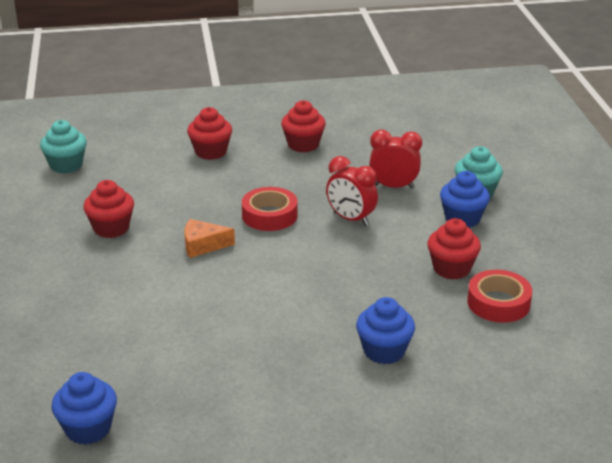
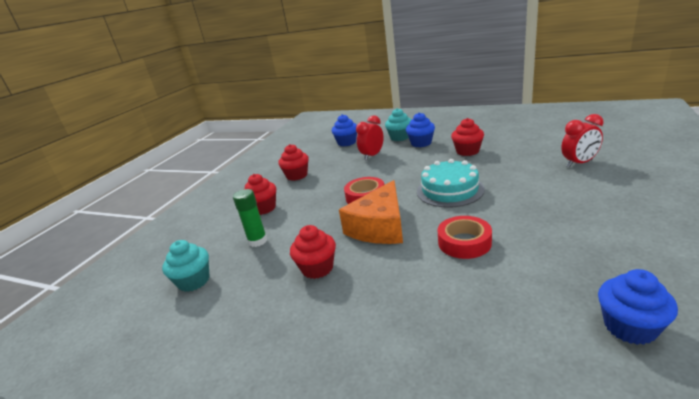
camera: 55 degrees left, 5 degrees down
orange cheese [185,219,235,258] -> orange cheese [339,180,403,244], size x1.90
red clock [326,156,378,226] -> red clock moved to [561,114,604,168]
blue cupcake [356,297,415,364] -> blue cupcake moved to [332,114,357,146]
red tape [467,270,532,323] -> red tape moved to [438,216,492,259]
none -> green glue stick [233,189,267,247]
none -> turquoise cake [417,159,485,208]

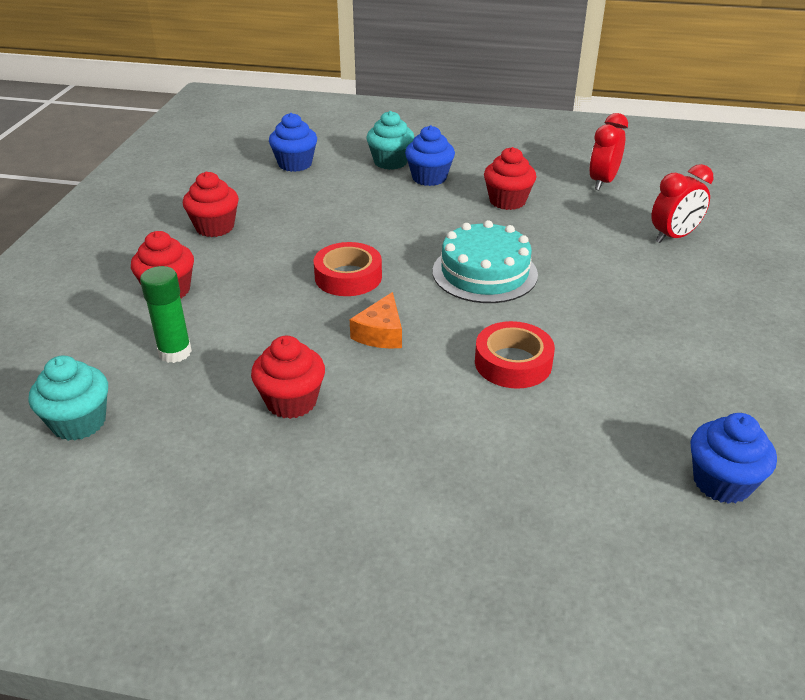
camera: 15 degrees left, 10 degrees up
orange cheese [339,180,403,244] -> orange cheese [350,292,402,348], size x0.53
red clock [356,115,384,161] -> red clock moved to [589,113,628,190]

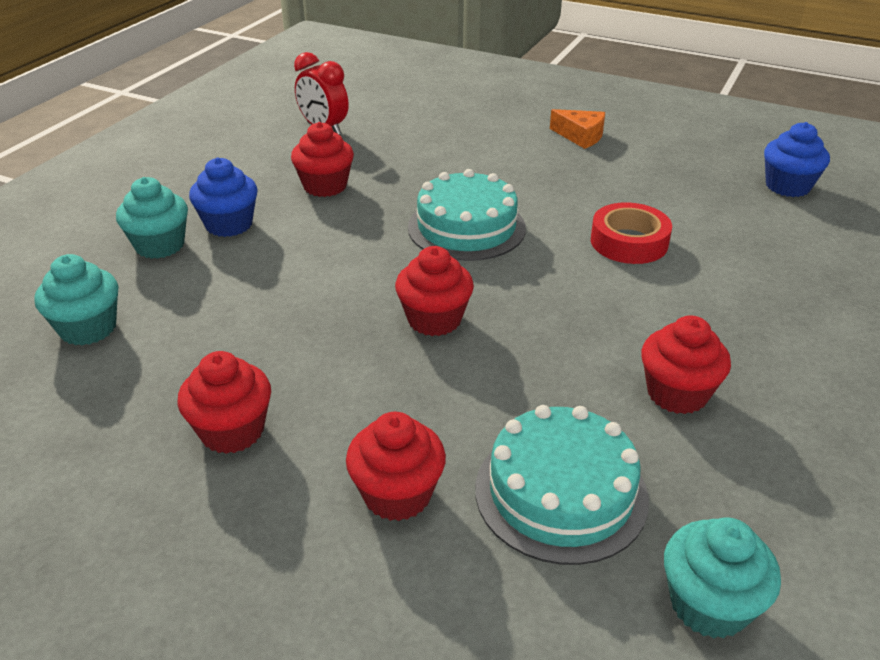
camera: 75 degrees left, 0 degrees up
green glue stick [140,266,192,363] -> turquoise cake [475,405,649,565]
blue cupcake [269,113,317,172] -> turquoise cupcake [34,254,118,345]
red tape [314,242,382,296] -> red cupcake [395,246,474,336]
orange cheese [350,292,402,348] -> orange cheese moved to [550,109,605,149]
red clock [651,164,713,243] -> none

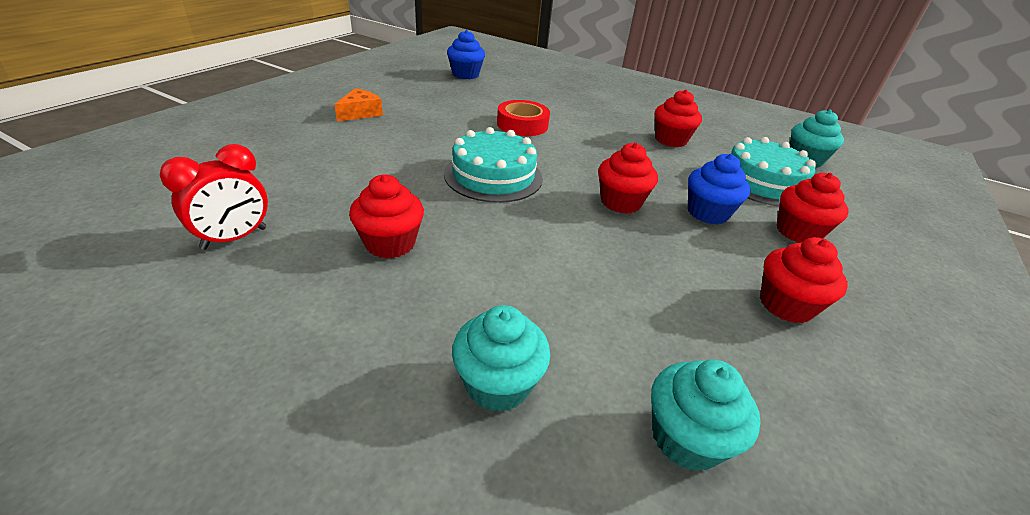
camera: 90 degrees left, 0 degrees up
blue cupcake [189,157,258,237] -> blue cupcake moved to [688,154,751,224]

